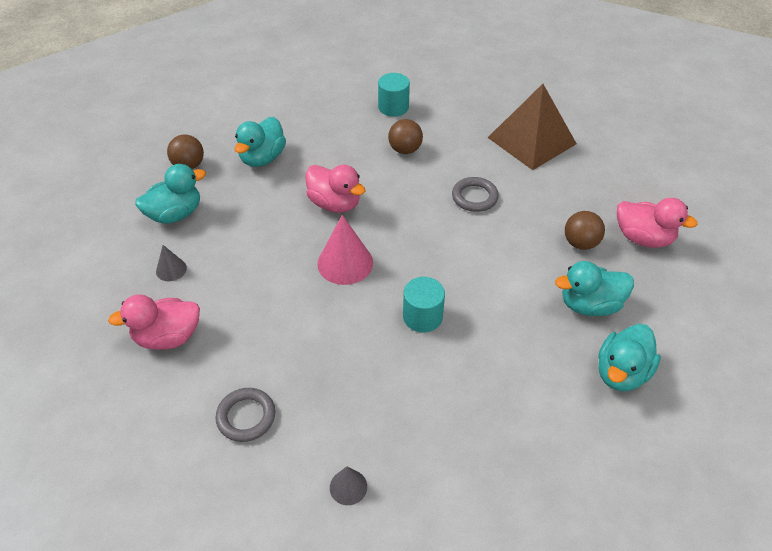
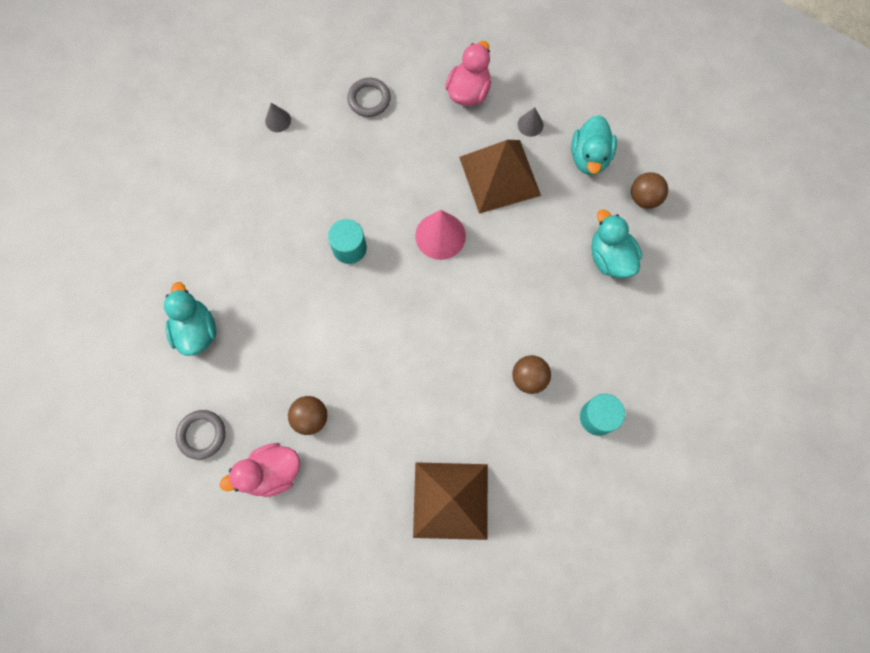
camera: 130 degrees right, 25 degrees up
pink duck [306,165,366,213] -> none
grey ring [452,177,499,212] -> grey ring moved to [176,410,225,460]
turquoise duck [555,261,634,316] -> none
none -> brown pyramid [459,140,541,214]

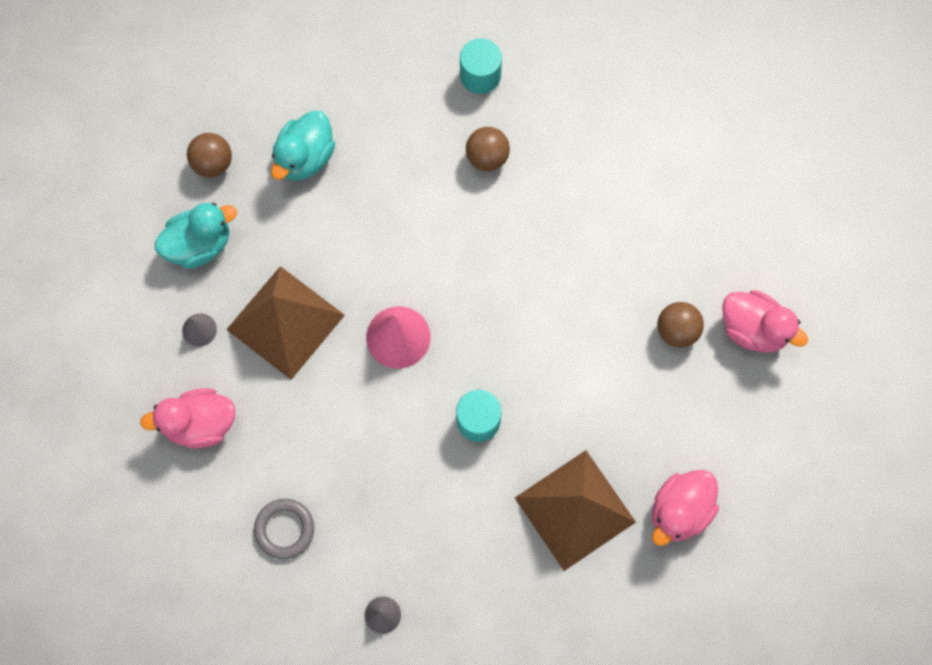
camera: 125 degrees left, 0 degrees up
turquoise duck [164,282,216,356] -> pink duck [652,470,719,546]
grey ring [176,410,225,460] -> none
brown pyramid [413,462,488,540] -> brown pyramid moved to [515,450,636,571]

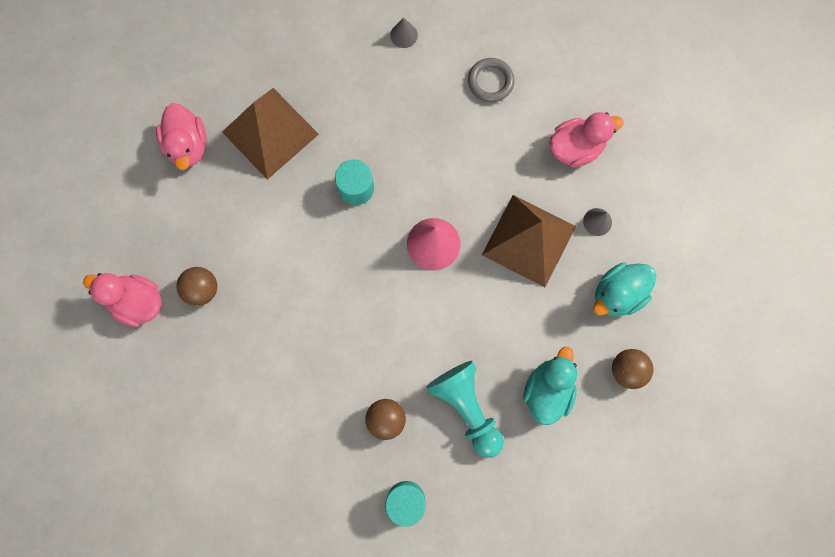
camera: 170 degrees right, 5 degrees up
pink duck [652,470,719,546] -> pink duck turned 135 degrees clockwise [156,103,207,170]
none -> turquoise pawn [427,361,504,458]

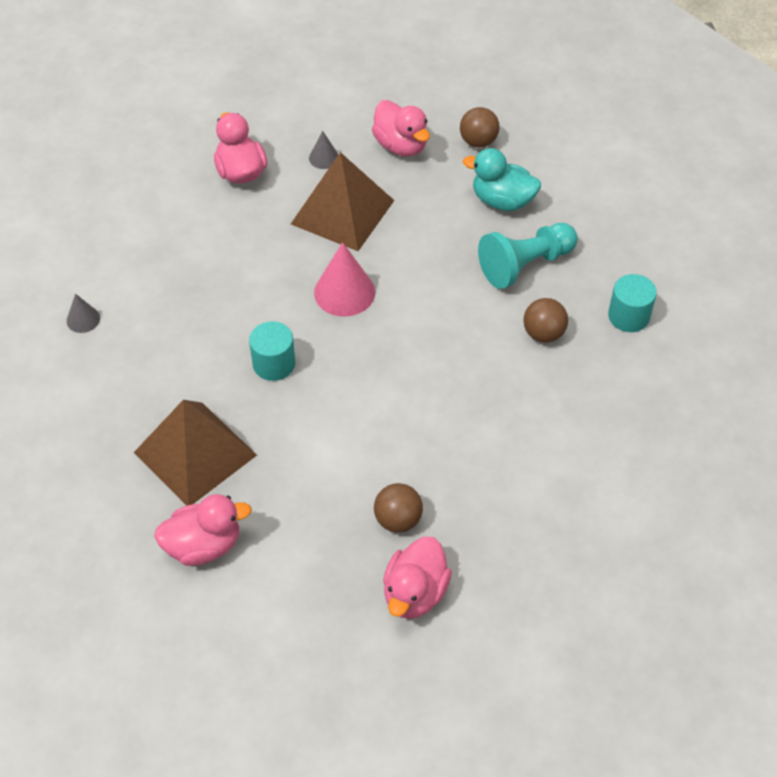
camera: 90 degrees left, 25 degrees down
grey ring [468,58,515,102] -> none
turquoise duck [593,262,657,316] -> pink duck [372,100,430,156]

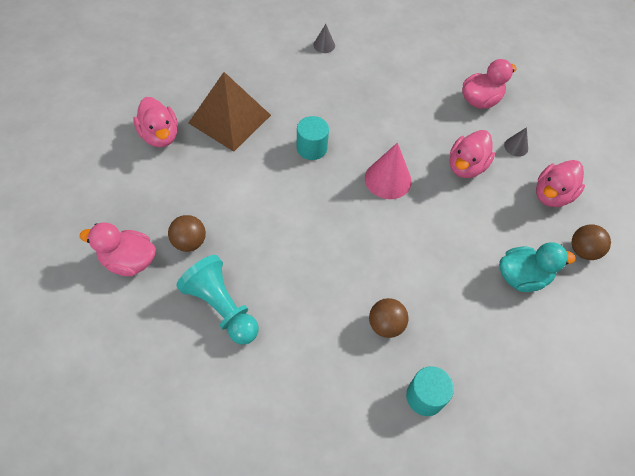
camera: 75 degrees right, 5 degrees up
brown pyramid [291,152,394,251] -> pink duck [450,130,495,178]
turquoise duck [463,148,541,211] -> turquoise duck turned 75 degrees clockwise [499,242,576,292]
turquoise pawn [478,223,578,289] -> turquoise pawn moved to [176,255,259,345]

